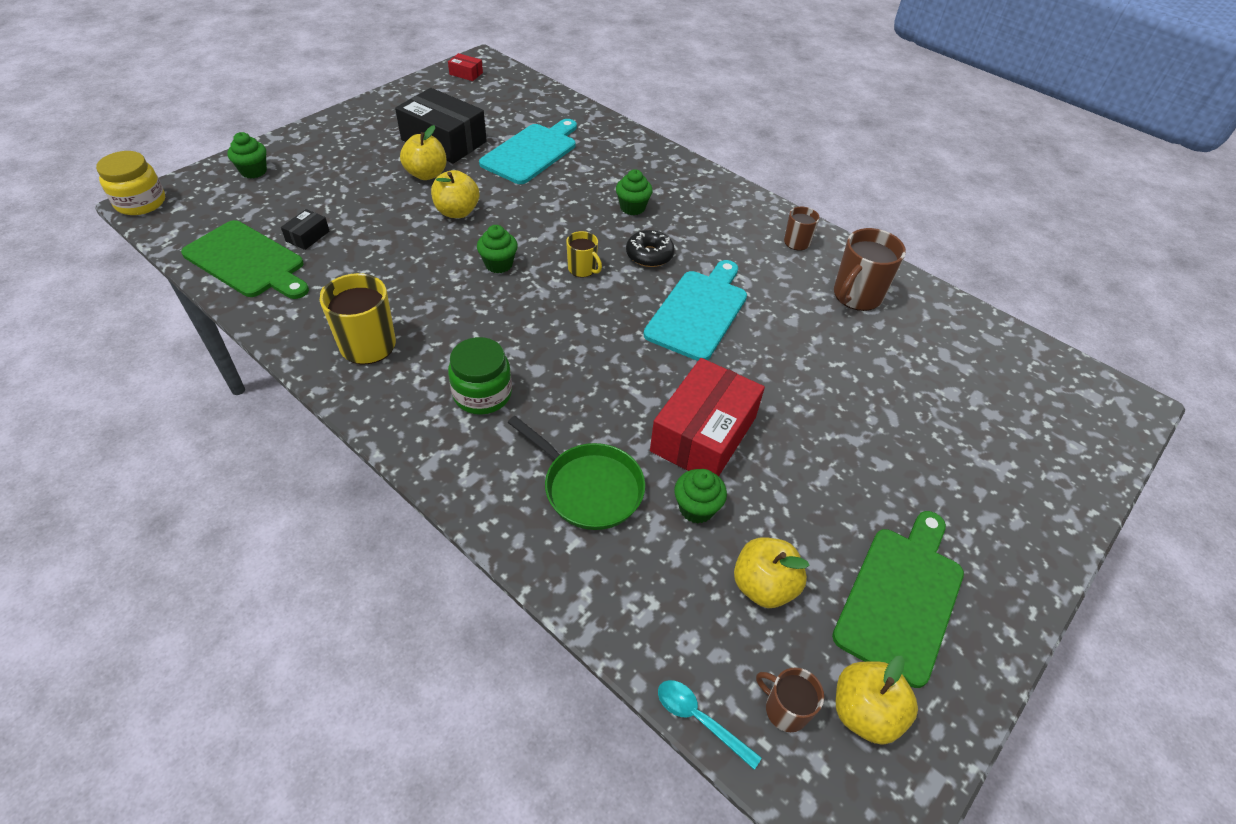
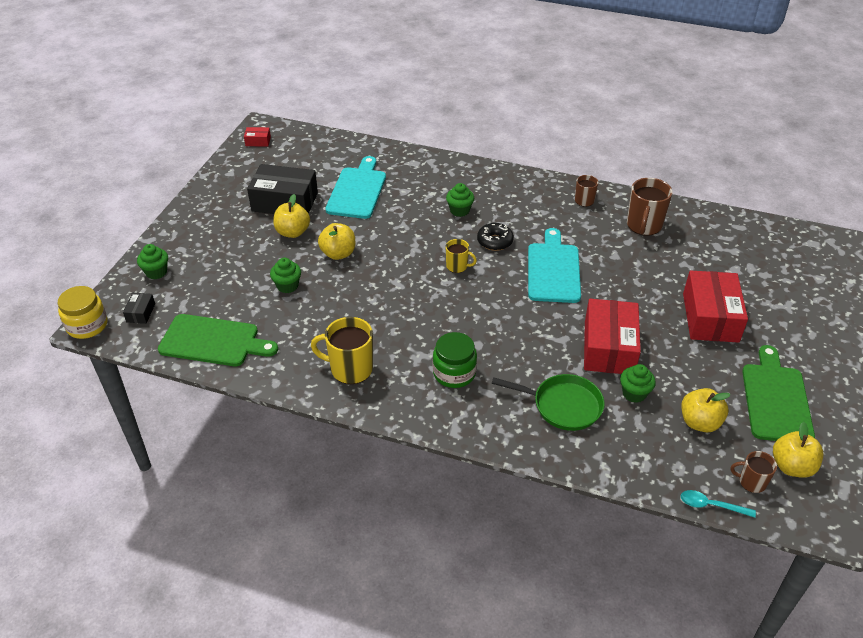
camera: 20 degrees left, 5 degrees down
black box [281,209,330,250] -> black box moved to [123,293,155,324]
green cupcake [477,225,518,273] -> green cupcake moved to [270,258,301,293]
none -> red box [683,270,748,343]

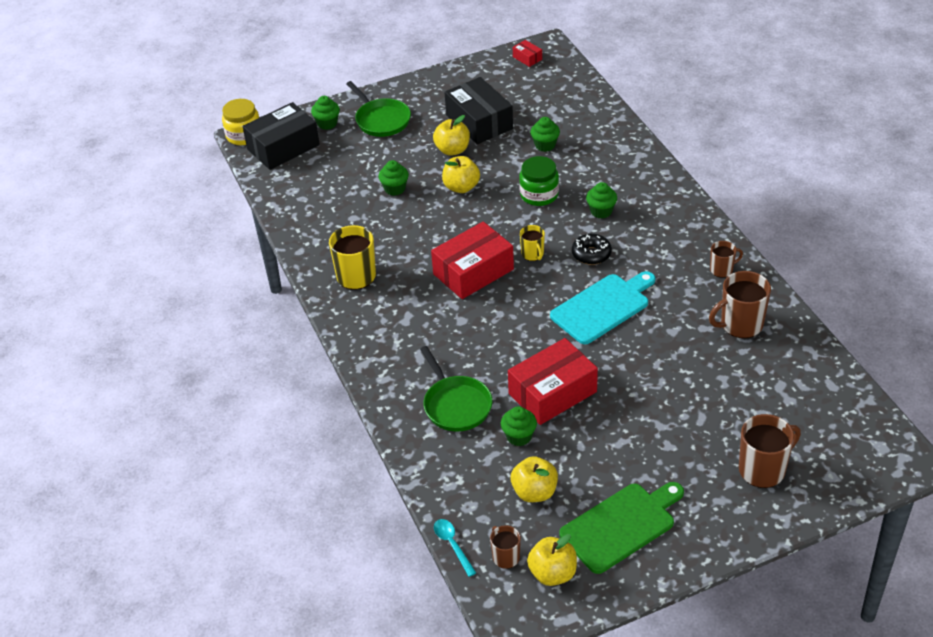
camera: 50 degrees right, 0 degrees up
black box [123,293,155,324] -> black box [243,102,320,170], size x2.28
green cutting board [158,314,278,366] -> none
turquoise cutting board [325,156,386,219] -> green cupcake [530,117,560,152]
green jar [433,332,477,388] -> green jar moved to [519,156,559,206]
red box [683,270,748,343] -> red box moved to [431,222,514,299]
none -> green pan [346,81,411,137]
none -> brown mug [739,414,801,488]

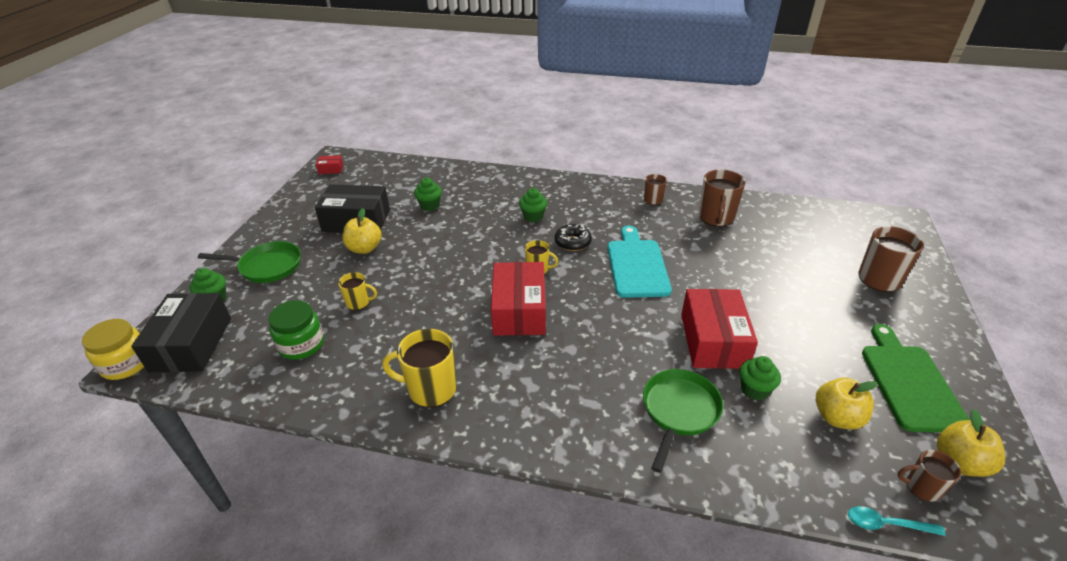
camera: 55 degrees left, 5 degrees down
green cupcake [379,160,409,196] -> yellow mug [338,272,377,310]
green pan [420,346,492,432] -> green pan turned 75 degrees counterclockwise [643,369,723,473]
yellow apple [442,156,480,193] -> none
green jar [519,156,559,206] -> green jar moved to [268,300,324,360]

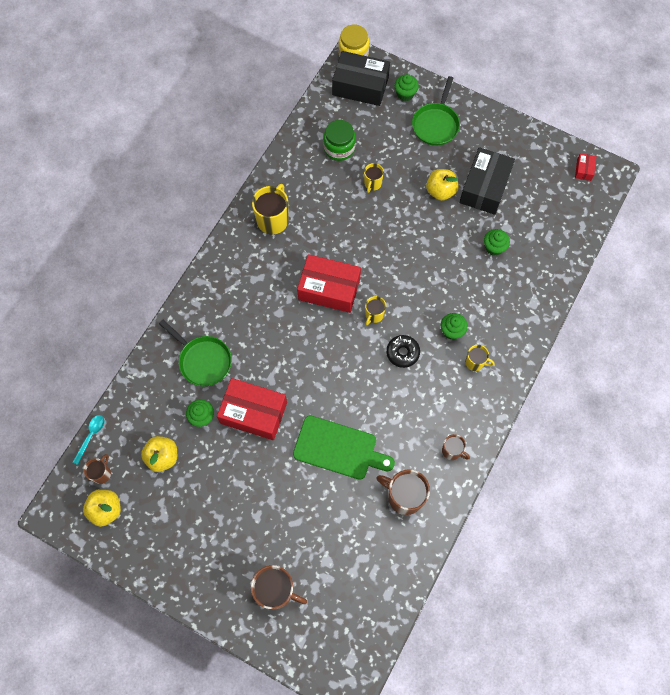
camera: 105 degrees right, 30 degrees up
turquoise cutting board [608,226,672,298] -> none
green cutting board [862,324,970,432] -> green cutting board moved to [293,416,395,480]
none -> yellow mug [465,345,495,371]

